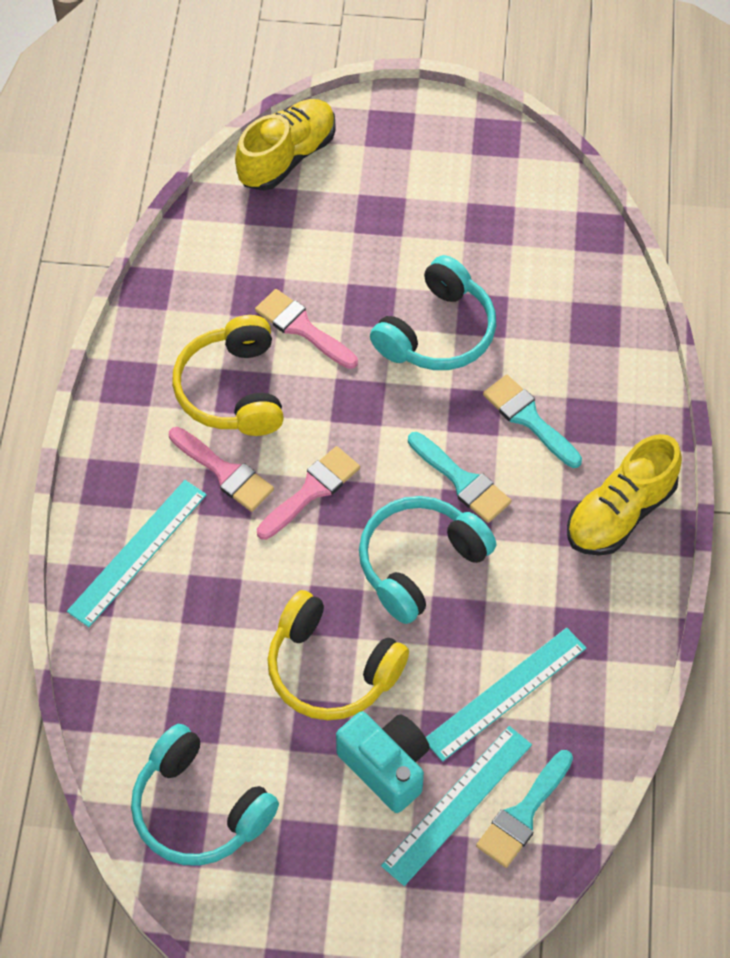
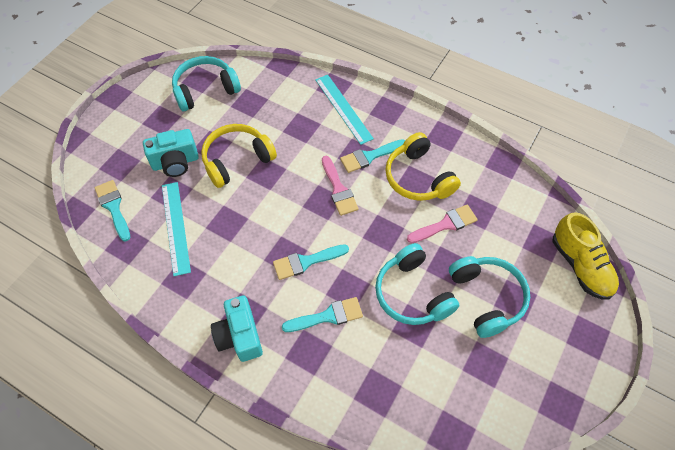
camera: 115 degrees right, 0 degrees up
pink brush [169,427,274,512] -> turquoise brush [340,139,405,173]
yellow headphones [172,315,284,436] -> yellow headphones turned 135 degrees counterclockwise [385,132,461,201]
turquoise headphones [359,496,496,624] -> turquoise headphones moved to [449,256,530,338]
turquoise ruler [381,726,532,886] -> none
yellow shoe [567,434,682,556] -> turquoise camera [211,295,263,362]

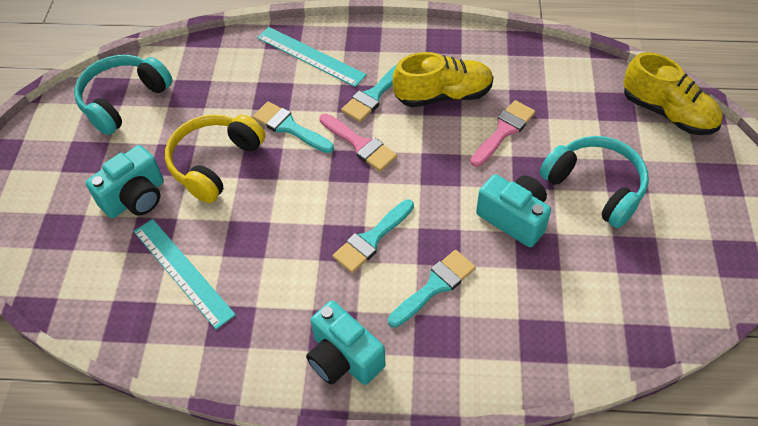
camera: 25 degrees left, 5 degrees down
turquoise brush [95,180,130,242] -> turquoise brush moved to [253,101,334,153]
turquoise headphones [375,243,459,325] -> turquoise camera [476,174,551,247]
yellow headphones [385,132,461,201] -> yellow shoe [393,52,494,107]

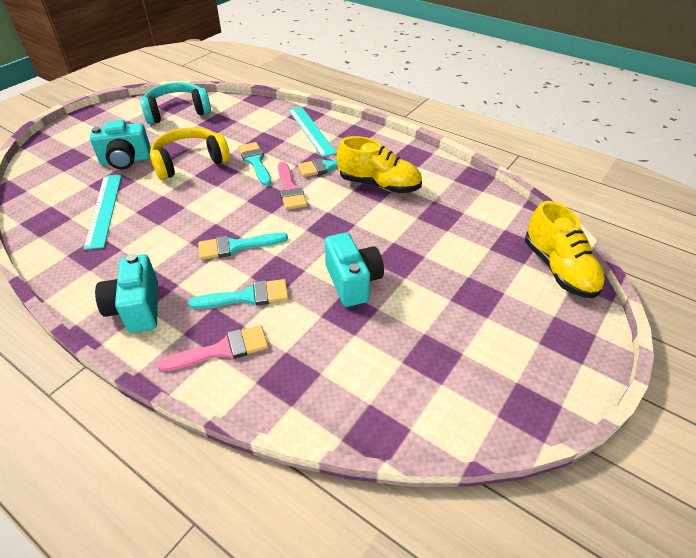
camera: 30 degrees right, 10 degrees down
pink brush [470,100,536,167] -> pink brush moved to [157,325,268,371]
turquoise headphones [540,136,649,228] -> none

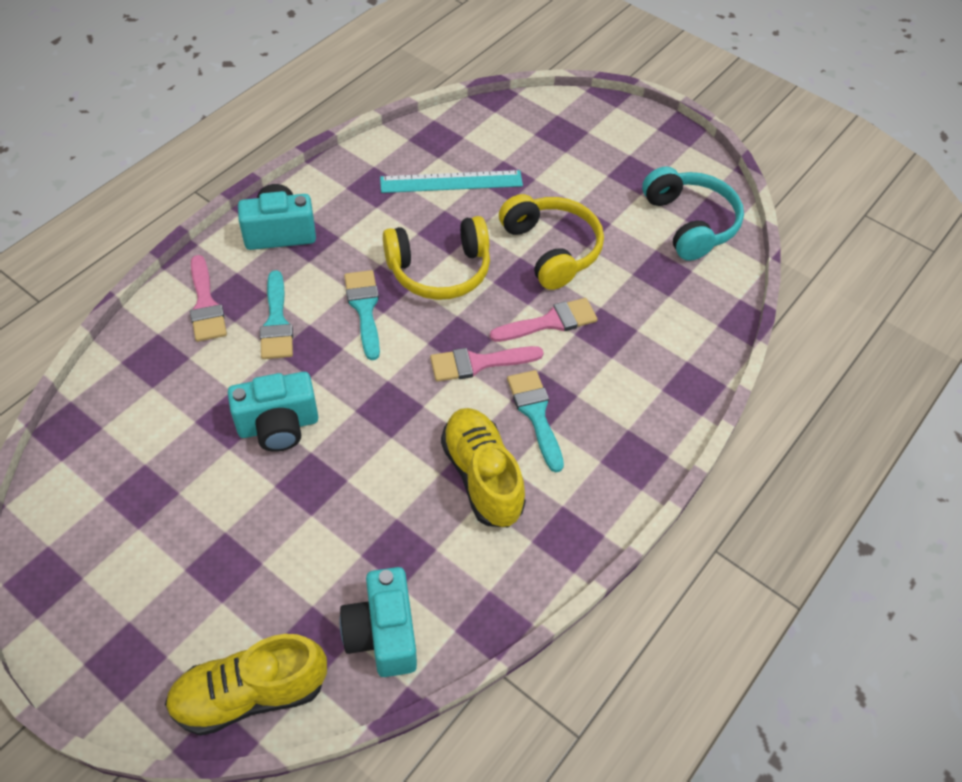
camera: 90 degrees right, 10 degrees up
turquoise camera [90,120,151,169] -> turquoise camera moved to [340,567,417,677]
turquoise brush [238,142,272,186] -> pink brush [490,298,598,342]
turquoise ruler [288,107,337,157] -> none
yellow shoe [337,136,422,193] -> yellow shoe turned 135 degrees clockwise [441,408,526,527]
none -> yellow headphones [383,216,490,300]

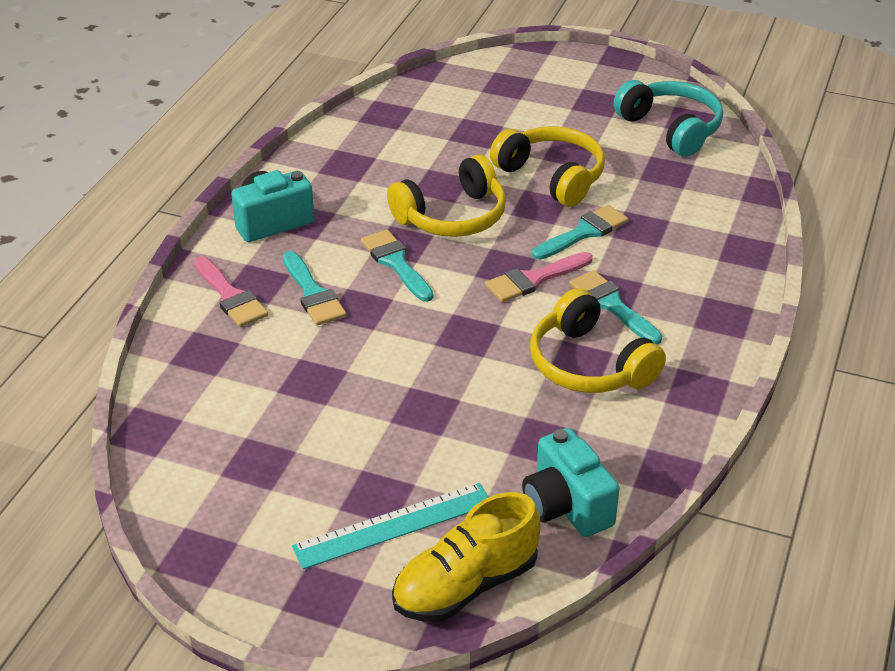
camera: 15 degrees left, 15 degrees down
turquoise camera [228,372,318,452] -> none
turquoise ruler [380,170,523,193] -> turquoise ruler moved to [292,483,489,569]
yellow shoe [441,408,526,527] -> yellow headphones [530,288,666,393]
pink brush [490,298,598,342] -> turquoise brush [532,205,629,260]

